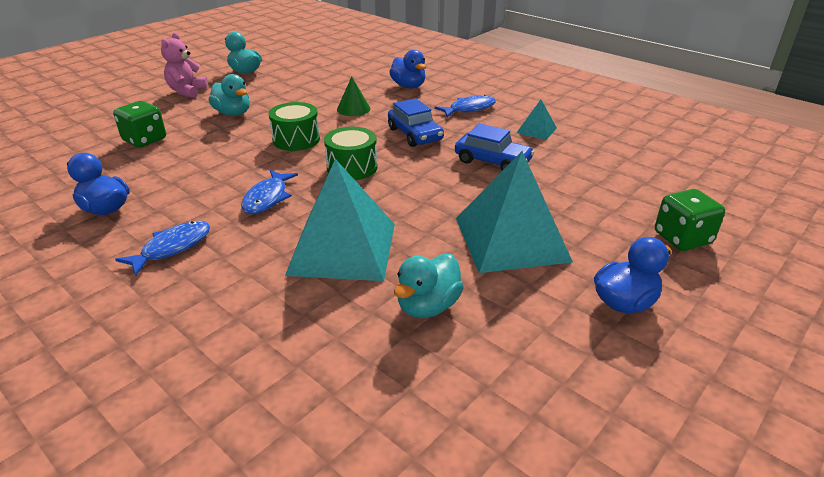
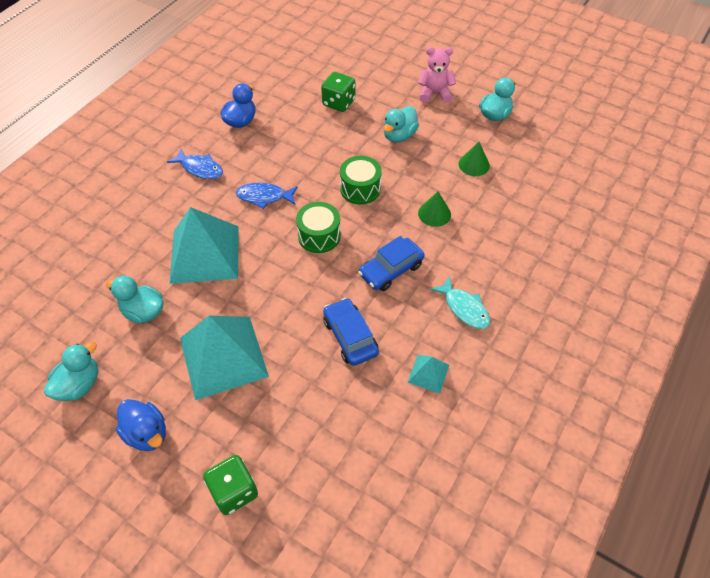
camera: 80 degrees right, 20 degrees up
blue duck [389,50,426,88] -> none
blue fish [434,95,496,117] -> turquoise fish [430,276,490,329]
blue car [455,123,535,171] -> blue car turned 135 degrees clockwise [323,298,379,366]
none -> turquoise duck [44,342,98,401]
none -> green cone [459,142,490,176]

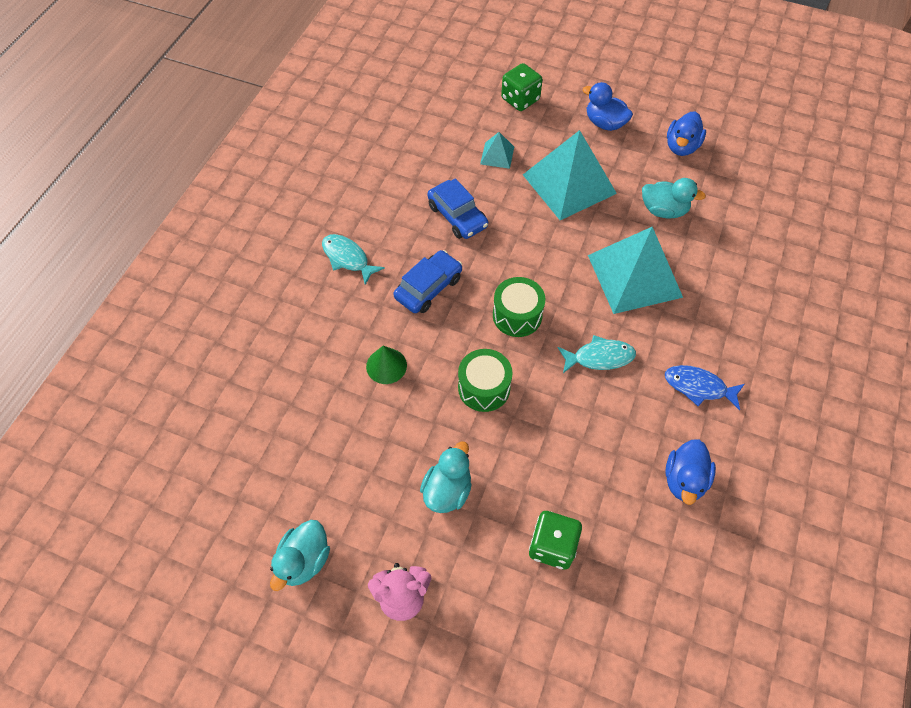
camera: 170 degrees right, 5 degrees up
turquoise duck [44,342,98,401] -> blue duck [667,111,706,156]
blue fish [236,183,298,209] -> turquoise fish [558,335,636,373]
turquoise pyramid [407,355,449,394] -> turquoise pyramid moved to [480,132,514,169]
green cone [459,142,490,176] -> none

